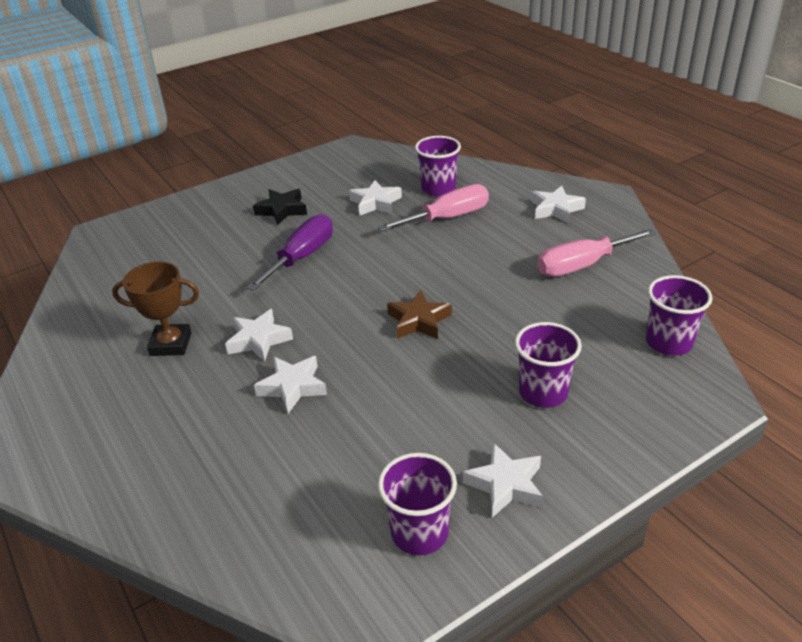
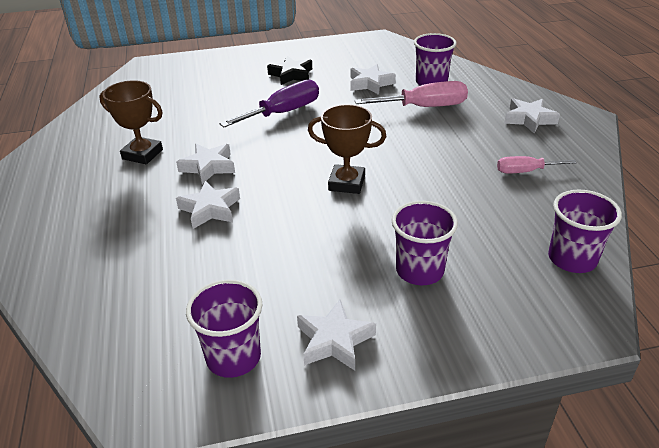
camera: 20 degrees right, 0 degrees up
brown star [387,290,452,339] -> brown trophy [308,104,386,194]
pink screwdriver [537,228,656,277] -> pink screwdriver [497,156,577,173], size x0.59

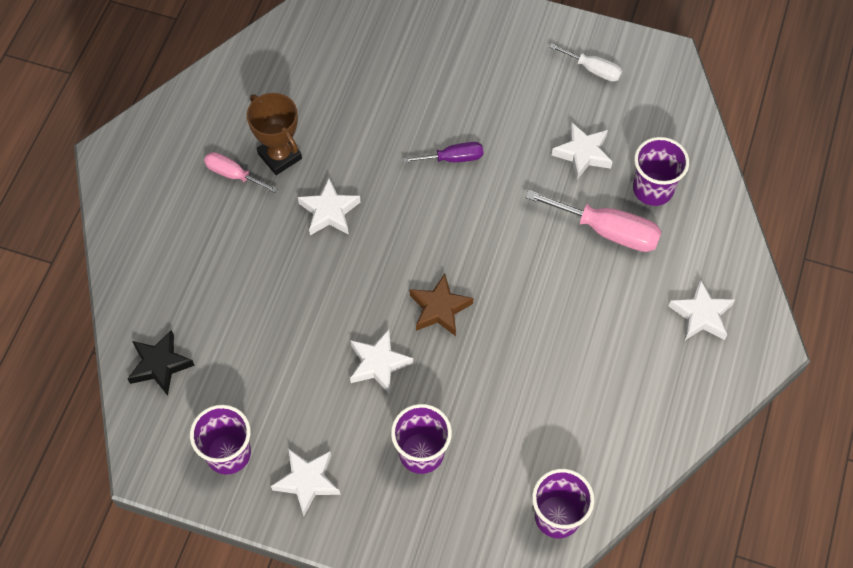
camera: 30 degrees right, 25 degrees up
white star [176,181,240,229] -> white star moved to [350,329,413,394]
purple screwdriver [220,79,319,127] -> purple screwdriver [403,142,483,163], size x0.59
black star [267,56,312,85] -> black star moved to [127,330,195,396]
brown trophy [308,104,386,194] -> brown star [410,273,473,336]
pink screwdriver [497,156,577,173] -> pink screwdriver moved to [204,152,278,193]
none -> white screwdriver [549,43,622,82]

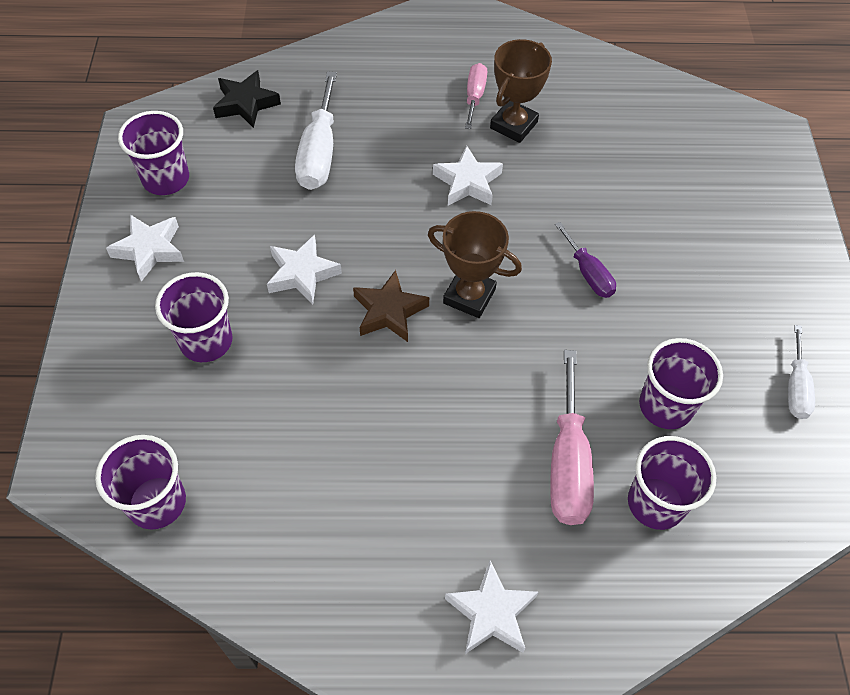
camera: 70 degrees right, 5 degrees down
white star [552,122,612,180] -> purple cup [639,338,723,429]
none -> white screwdriver [295,71,337,190]
none -> brown trophy [428,211,522,318]

